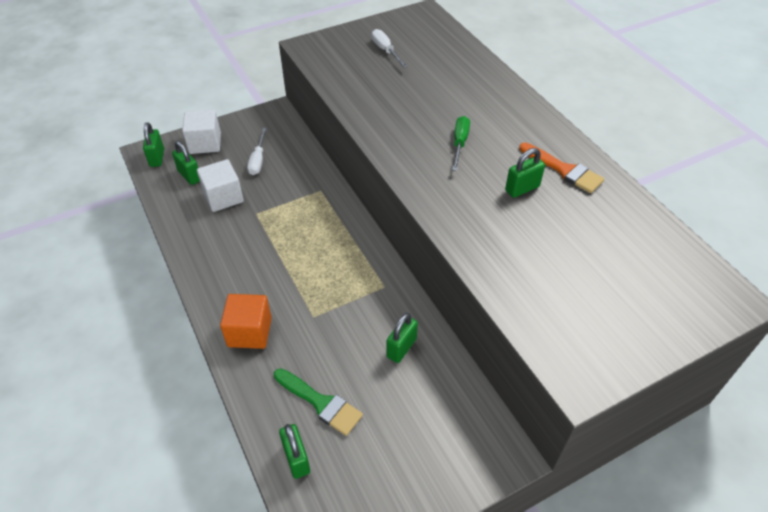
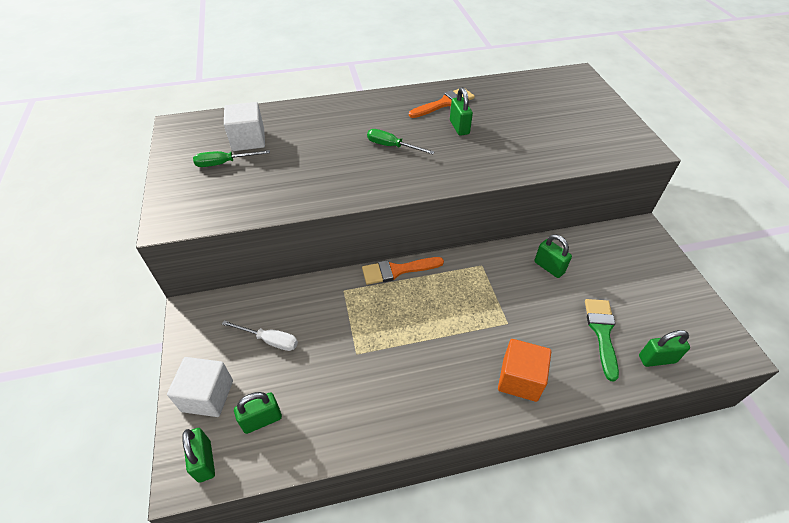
camera: 75 degrees left, 0 degrees up
green padlock [143,122,164,167] -> green padlock turned 60 degrees clockwise [182,428,215,483]
white cube [197,159,244,212] -> white cube moved to [224,102,265,151]
green brush [274,368,363,436] -> green brush turned 45 degrees counterclockwise [585,299,619,381]
white screwdriver [372,29,408,68] -> green screwdriver [193,150,270,167]
none -> orange brush [362,257,444,285]

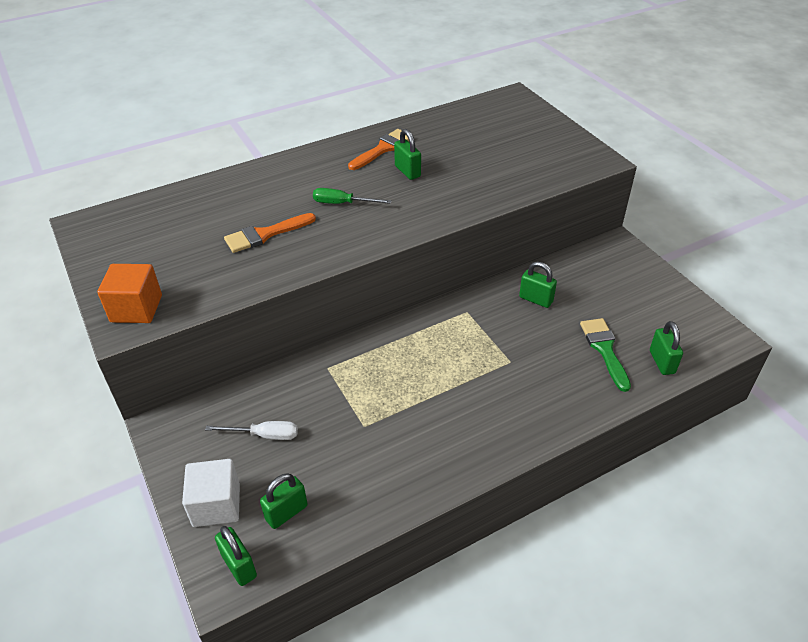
camera: 15 degrees left, 5 degrees down
green screwdriver [193,150,270,167] -> none
white cube [224,102,265,151] -> none
orange brush [362,257,444,285] -> orange brush moved to [224,213,316,253]
orange cube [498,339,551,402] -> orange cube moved to [97,264,162,323]
green padlock [639,330,690,367] -> green padlock turned 75 degrees counterclockwise [650,321,683,375]

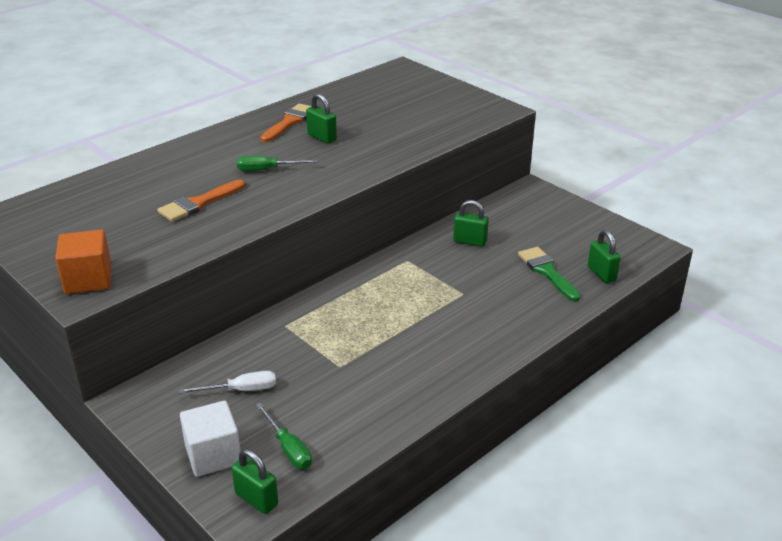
camera: 15 degrees left, 10 degrees down
green padlock [260,473,308,529] -> green screwdriver [256,403,312,469]

